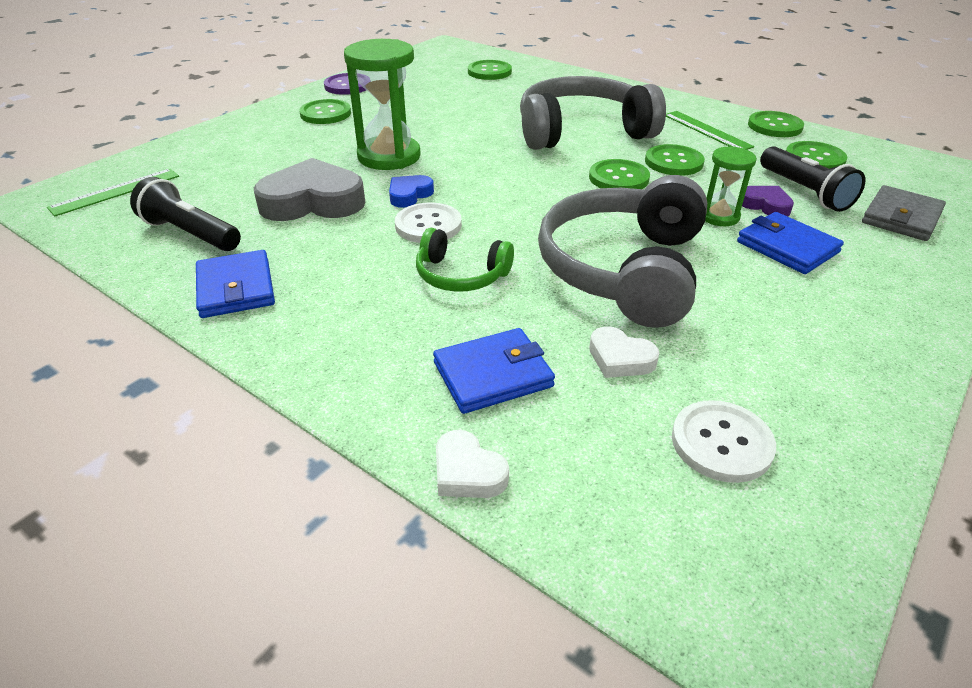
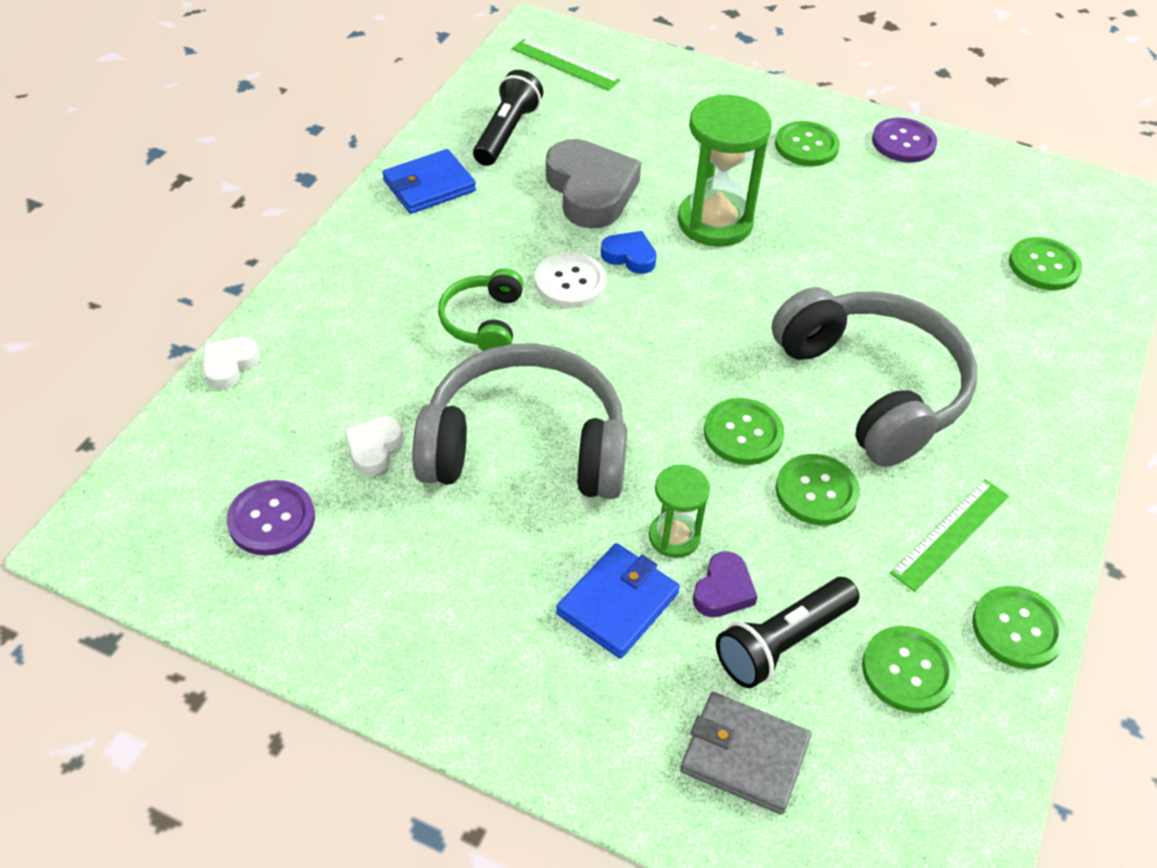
camera: 75 degrees right, 10 degrees up
blue wallet [433,328,555,414] -> none
white button [672,400,776,483] -> purple button [226,480,315,556]

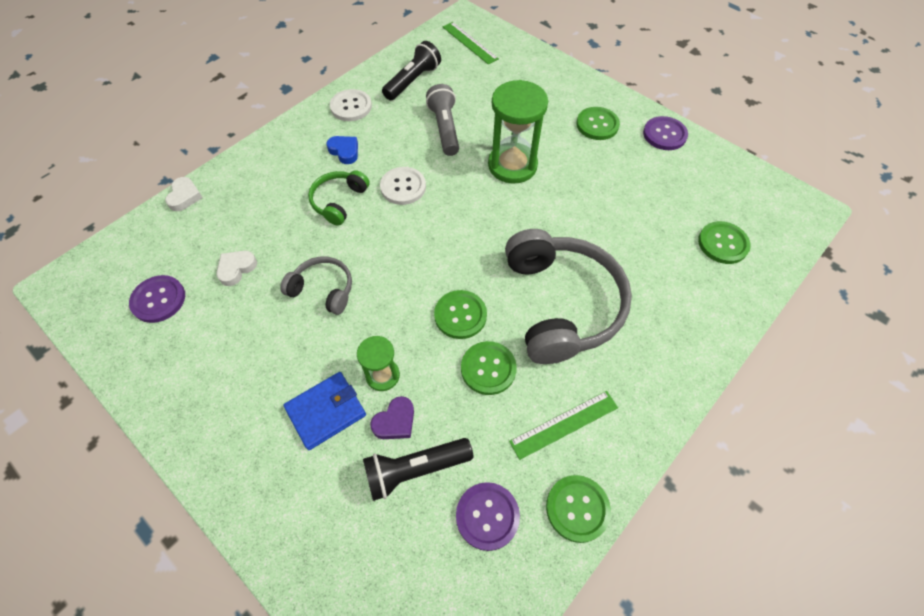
camera: 20 degrees right, 10 degrees up
white heart [203,337,260,389] -> white heart turned 135 degrees clockwise [165,177,203,211]
blue wallet [382,149,476,214] -> white button [330,89,372,121]
grey headphones [412,344,627,499] -> grey headphones [280,257,352,315], size x0.50
grey heart [546,139,641,228] -> grey flashlight [426,84,459,156]
blue heart [601,231,657,274] -> blue heart moved to [326,136,358,164]
grey wallet [680,692,811,814] -> none
green button [862,626,957,713] -> purple button [456,482,520,551]

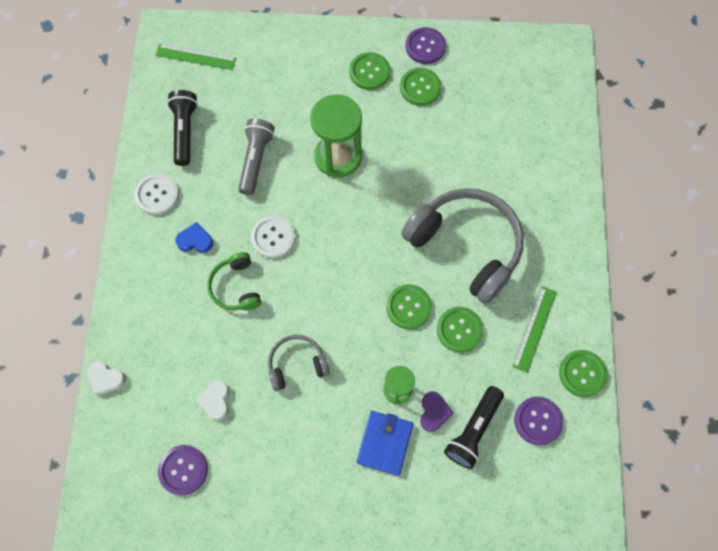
camera: 40 degrees left, 10 degrees up
white heart [165,177,203,211] -> white heart turned 150 degrees clockwise [87,361,126,396]
grey flashlight [426,84,459,156] -> grey flashlight turned 60 degrees clockwise [238,119,275,195]
green button [698,221,751,264] -> green button moved to [400,68,441,106]

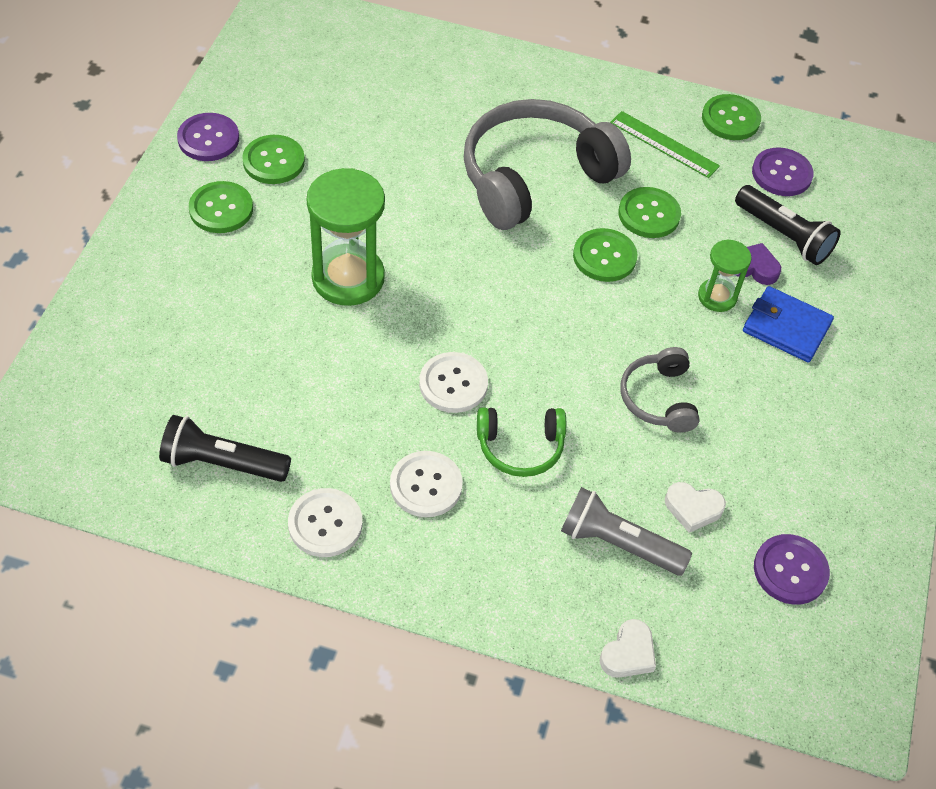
camera: 80 degrees left, 15 degrees down
green ruler [156,44,236,70] -> none
blue heart [175,222,213,253] -> white button [390,451,463,517]
grey flashlight [238,119,275,195] -> grey flashlight moved to [561,487,692,575]

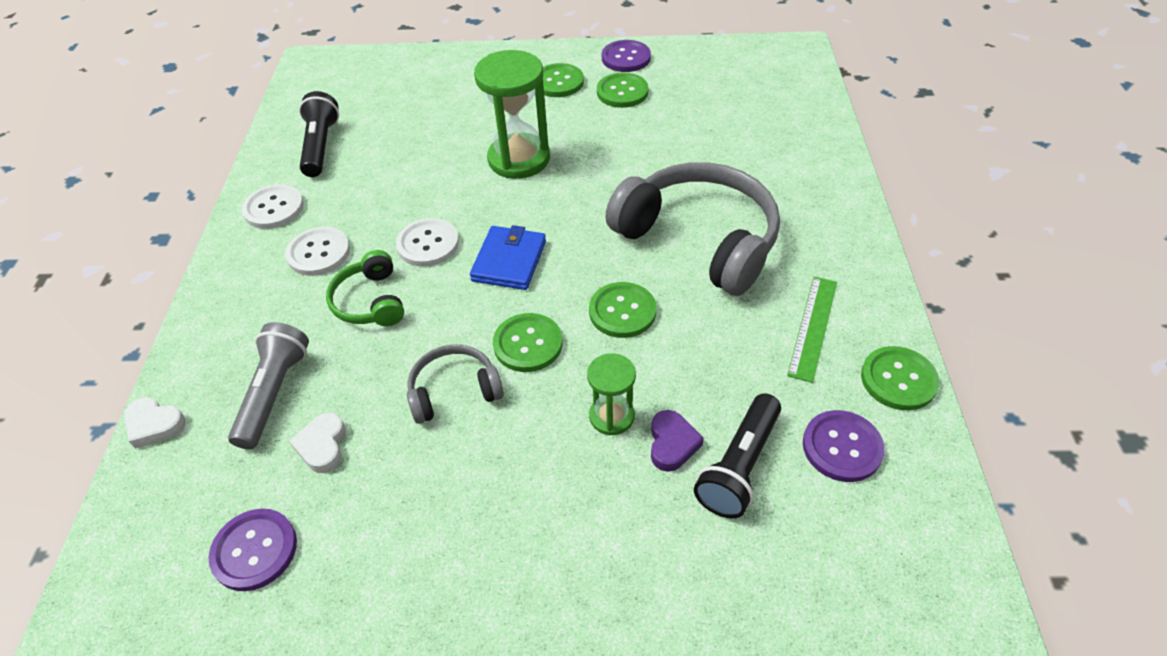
camera: 80 degrees right, 5 degrees down
green button [618,187,681,238] -> green button moved to [493,313,562,372]
blue wallet [743,286,834,363] -> blue wallet moved to [470,225,546,290]

